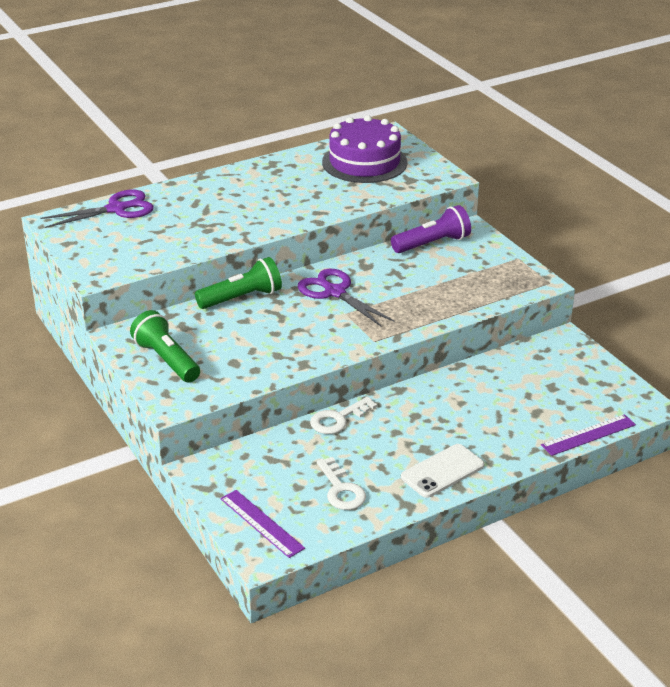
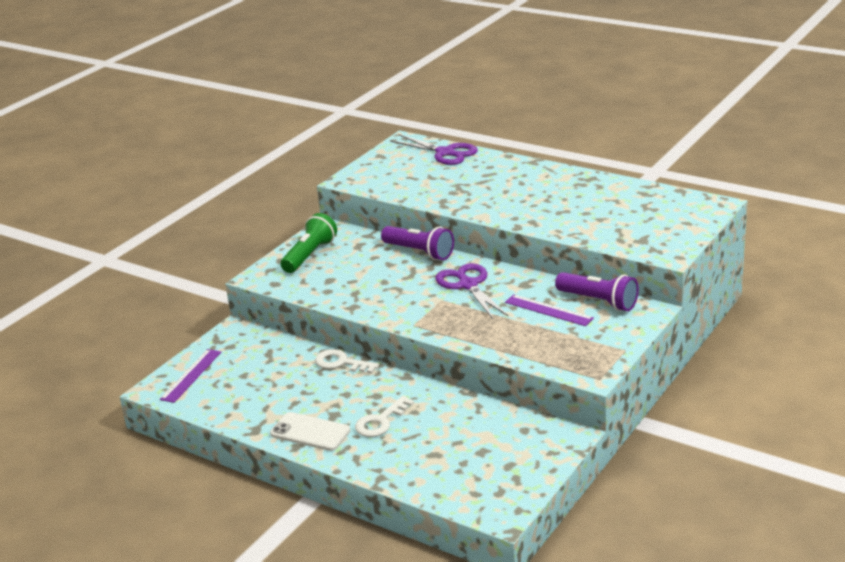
camera: 65 degrees right, 5 degrees down
green flashlight [195,257,282,309] -> purple flashlight [381,226,454,260]
purple scissors [298,269,395,327] -> purple scissors turned 45 degrees counterclockwise [436,263,509,319]
white key [317,457,366,510] -> white key moved to [355,396,414,437]
purple cake [322,115,407,183] -> none
purple ruler [541,414,636,456] -> purple ruler moved to [505,294,594,326]

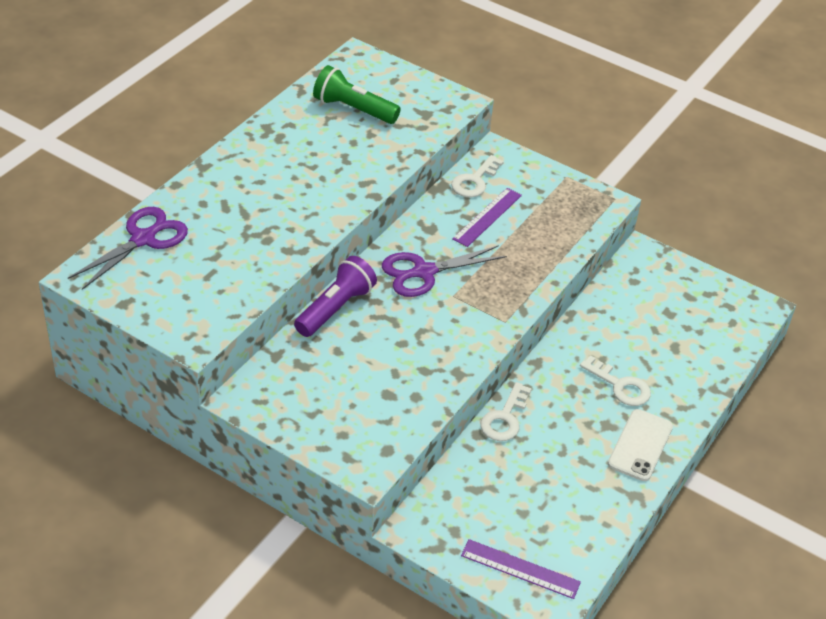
camera: 95 degrees left, 15 degrees up
green flashlight [280,213,337,273] -> green flashlight moved to [313,65,401,124]
purple flashlight [555,272,639,311] -> white key [451,155,504,197]

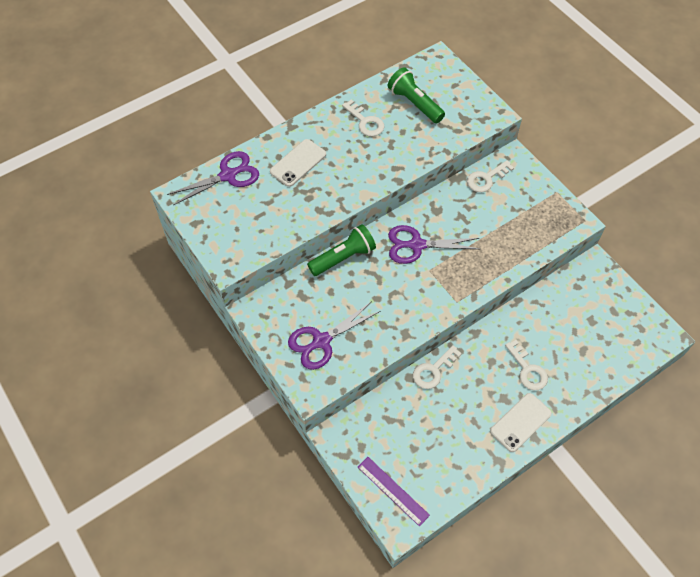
camera: 25 degrees right, 15 degrees up
purple flashlight [294,256,377,337] -> green flashlight [307,224,376,276]
purple ruler [452,188,522,247] -> none
none -> white phone [270,139,326,187]
none -> purple scissors [288,301,380,370]
none -> white key [342,100,384,137]

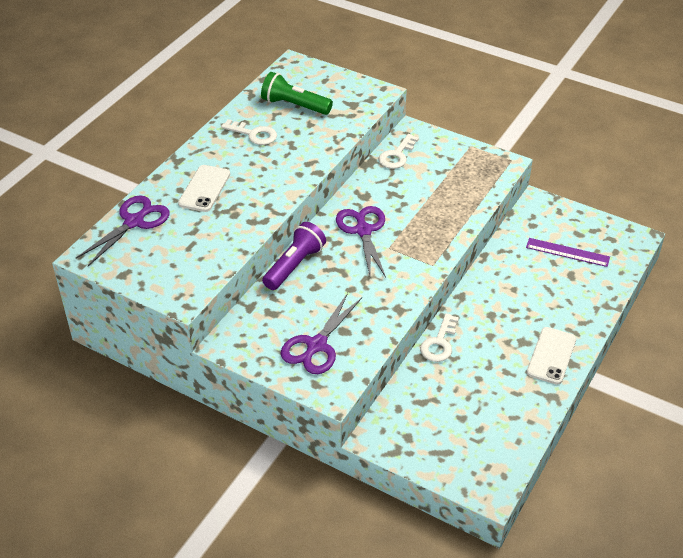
camera: 25 degrees left, 15 degrees down
green flashlight [307,224,376,276] -> purple flashlight [262,222,326,290]
purple ruler [358,457,430,526] -> purple ruler moved to [526,238,610,267]
purple scissors [388,225,479,264] -> purple scissors turned 105 degrees clockwise [336,206,386,277]
white key [505,340,548,390] -> none

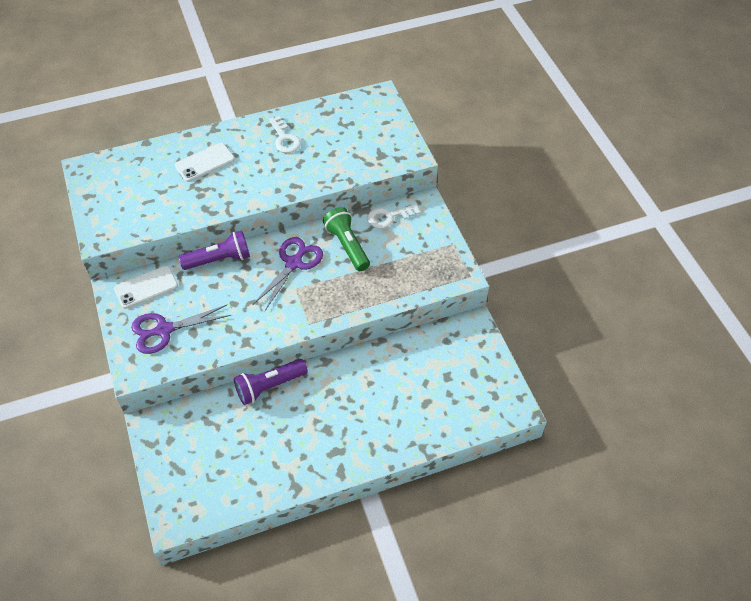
camera: 40 degrees right, 10 degrees up
purple scissors [76,195,170,266] -> none
green flashlight [261,72,333,115] -> green flashlight moved to [323,207,370,271]
white key [420,313,459,362] -> purple flashlight [234,359,308,405]
purple ruler [526,238,610,267] -> none
white phone [527,327,576,385] -> white phone moved to [114,266,178,309]

